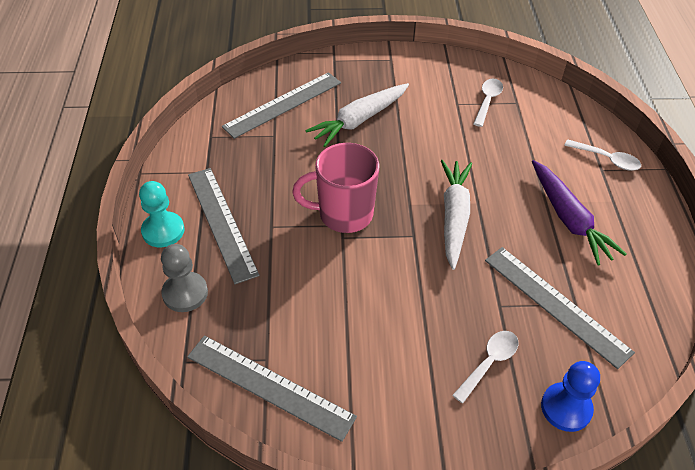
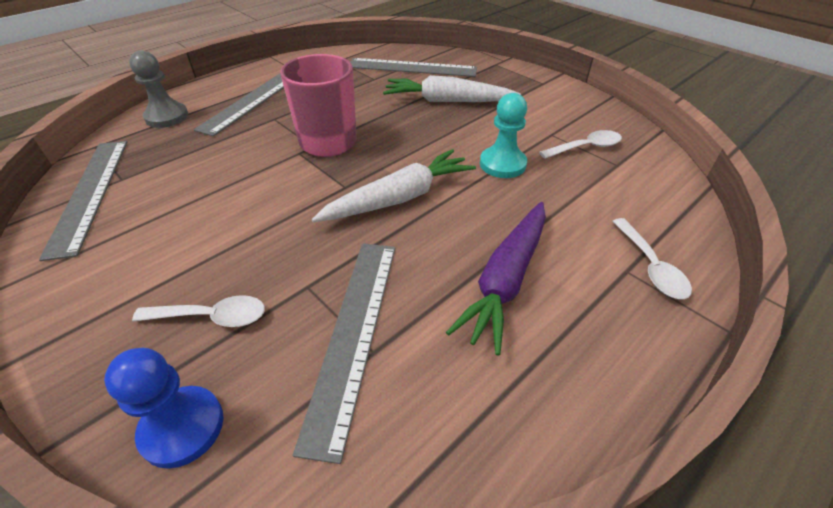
camera: 50 degrees right, 5 degrees down
turquoise pawn [139,181,185,247] -> turquoise pawn moved to [480,93,527,178]

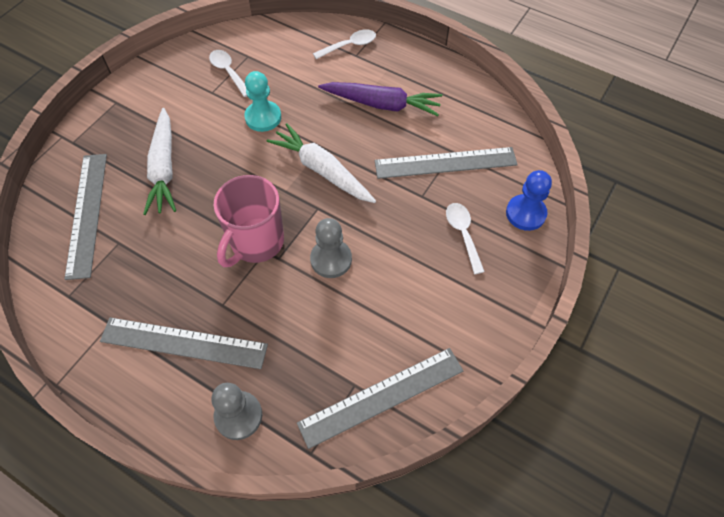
camera: 105 degrees left, 15 degrees up
none -> grey pawn [310,218,352,278]

